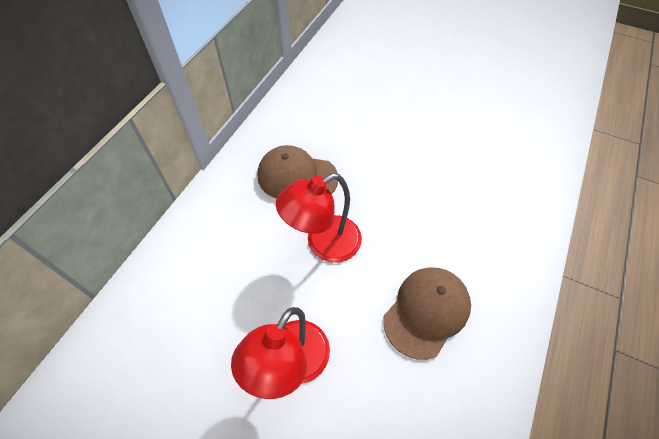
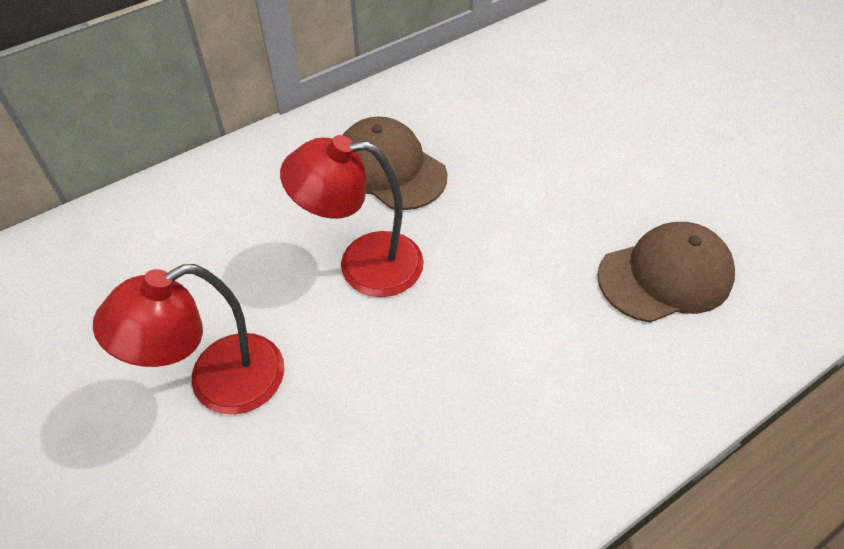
camera: 30 degrees right, 5 degrees down
brown cap [383,267,471,360] -> brown cap moved to [597,222,735,323]

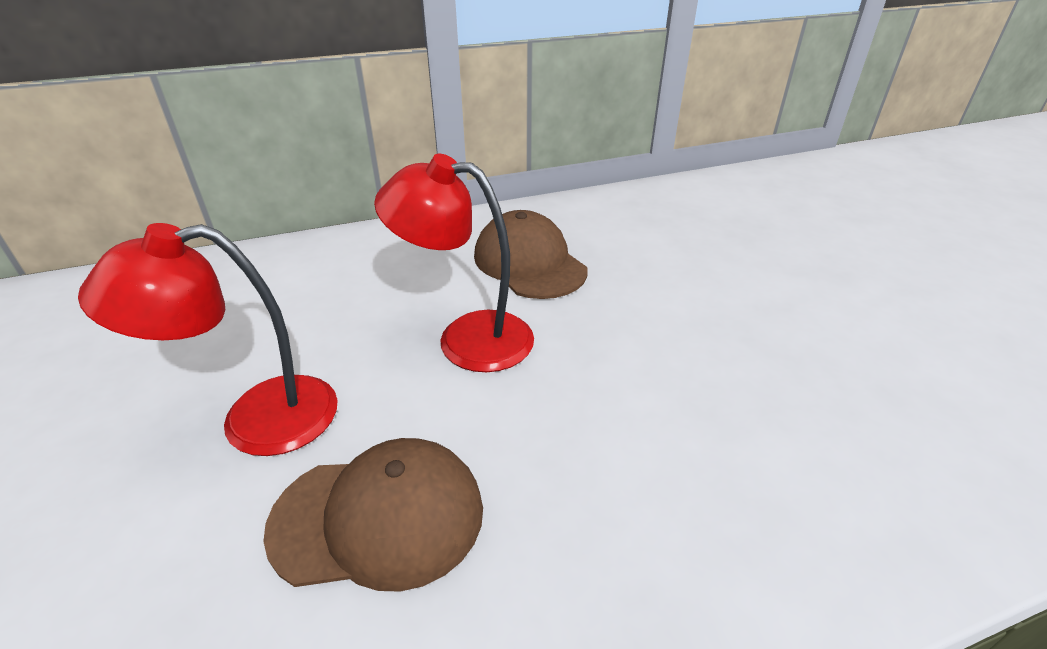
camera: 15 degrees right, 15 degrees down
brown cap [597,222,735,323] -> brown cap moved to [263,438,483,592]

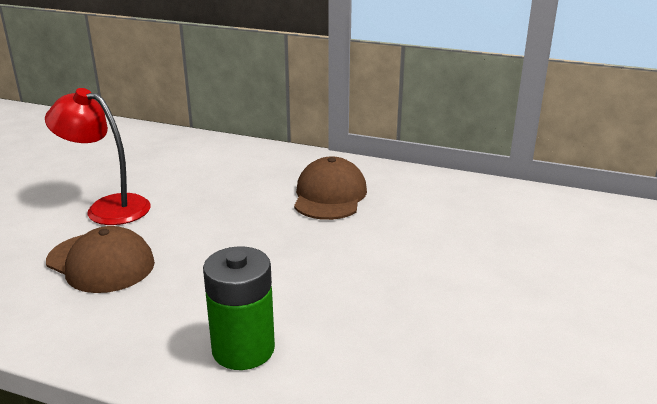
camera: 40 degrees right, 10 degrees down
red lamp [374,154,534,372] -> none
none -> green battery [203,246,275,370]

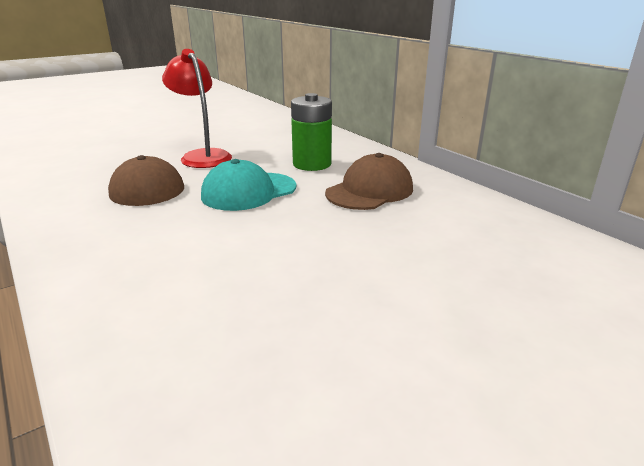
camera: 35 degrees right, 0 degrees up
green battery [203,246,275,370] -> green battery moved to [291,93,332,171]
none -> turquoise cap [201,159,297,211]

